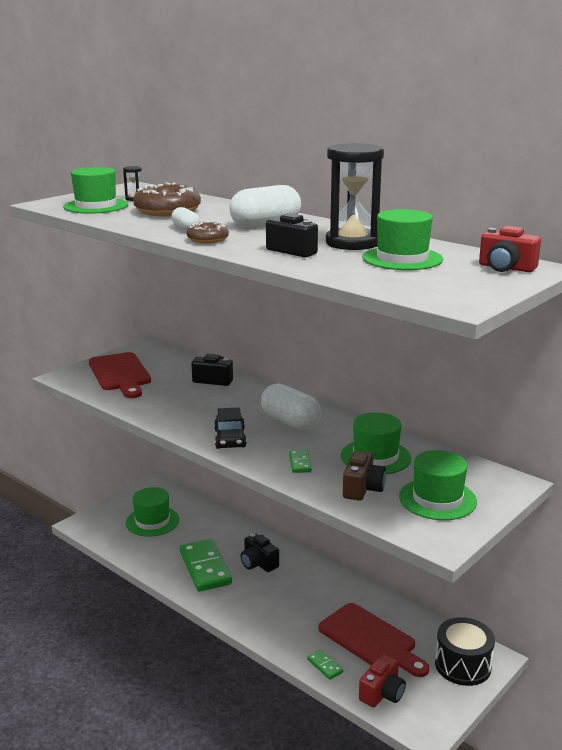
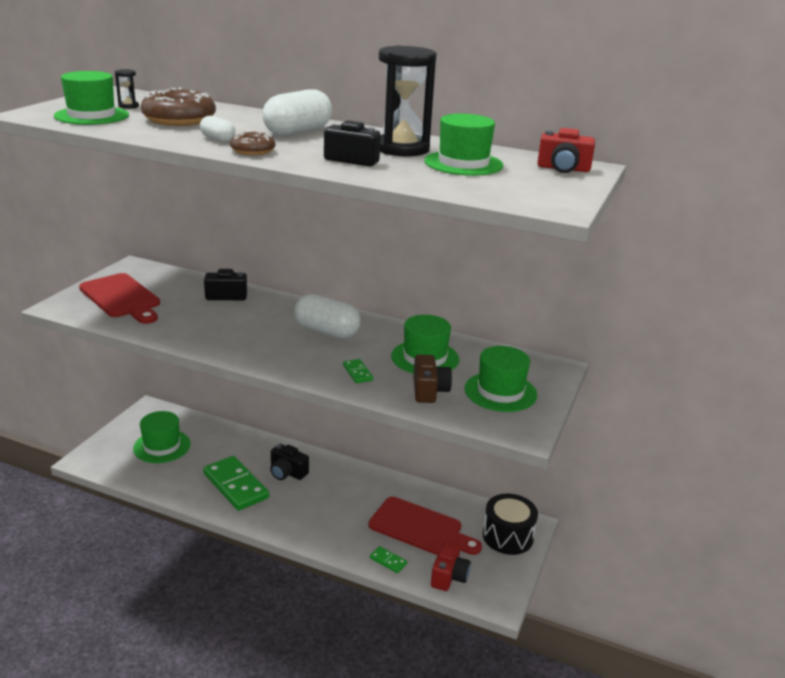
camera: 20 degrees left, 5 degrees up
black car [214,408,247,449] -> none

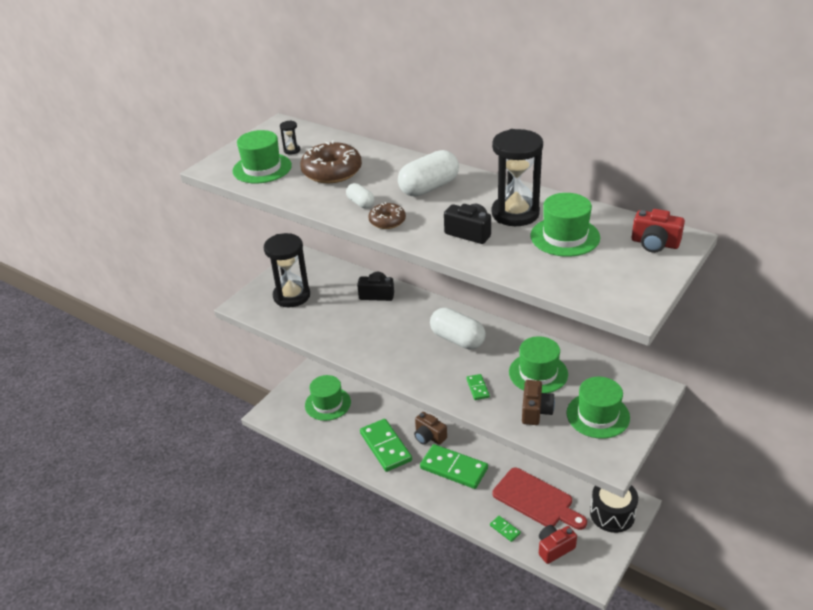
camera: 15 degrees right, 10 degrees up
red cutting board [79,273,160,324] -> black hourglass [264,233,310,307]
black camera [270,444,309,480] -> brown camera [414,412,447,445]
red camera [431,541,471,591] -> red camera turned 150 degrees counterclockwise [539,525,577,564]
none -> green domino [420,444,488,489]

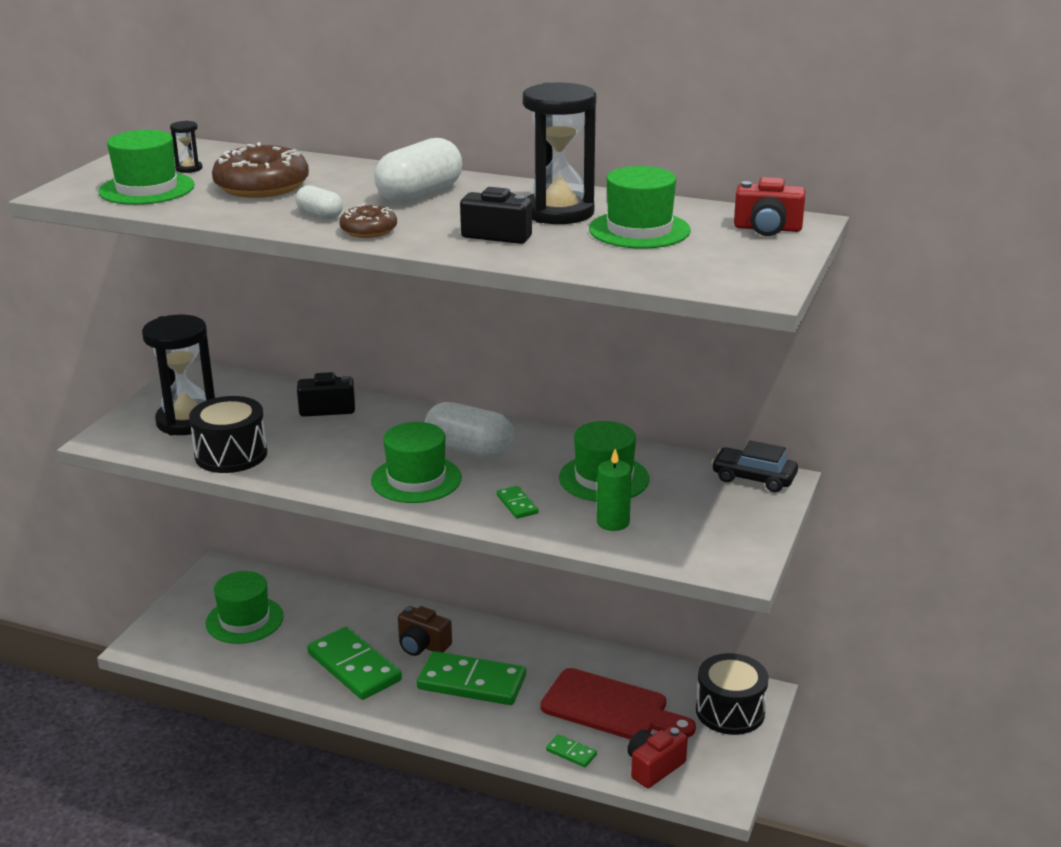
camera: 15 degrees left, 10 degrees down
brown camera [522,380,555,425] -> green candle [597,449,632,531]
green hat [566,377,630,439] -> green hat moved to [371,422,462,503]
none -> black drum [189,396,267,473]
none -> black car [711,440,798,492]

